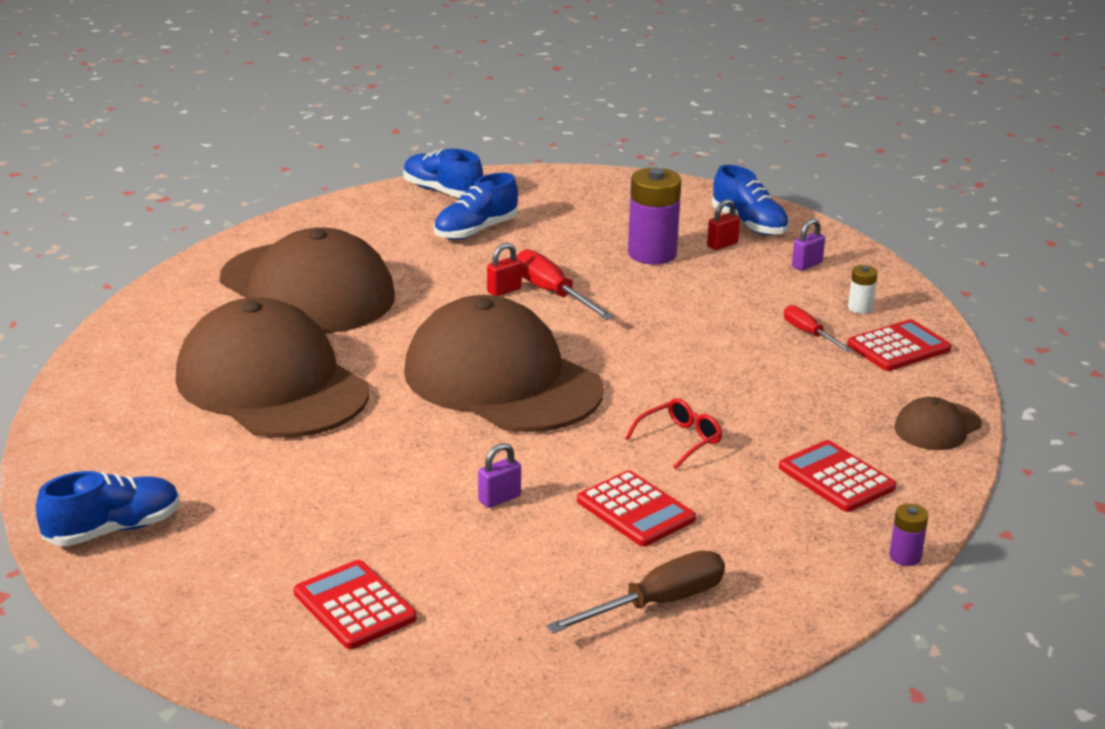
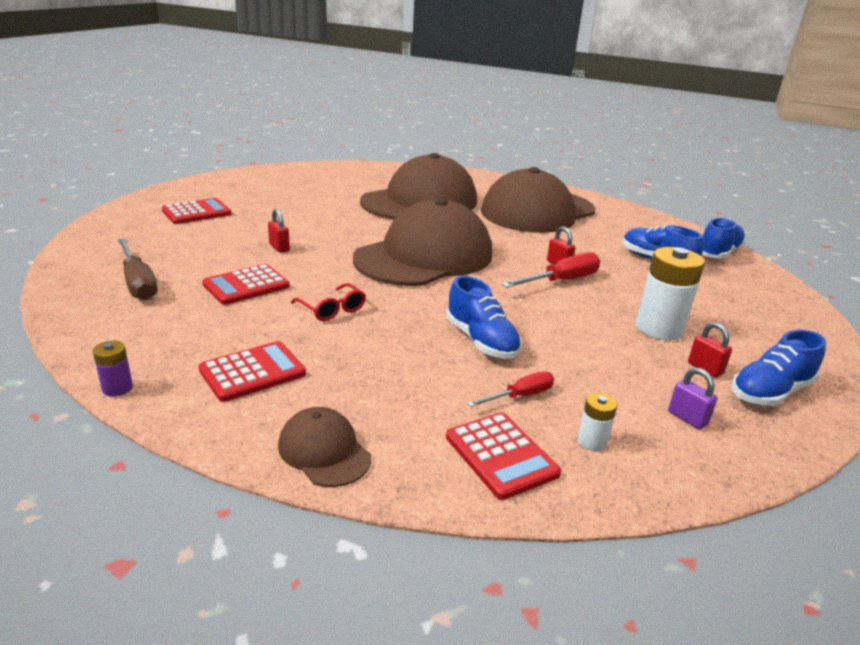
camera: 90 degrees right, 0 degrees up
blue shoe [36,471,180,546] -> blue shoe moved to [446,276,522,359]
purple padlock [478,443,521,508] -> red padlock [268,209,290,253]
purple battery [628,168,682,264] -> white battery [636,247,705,340]

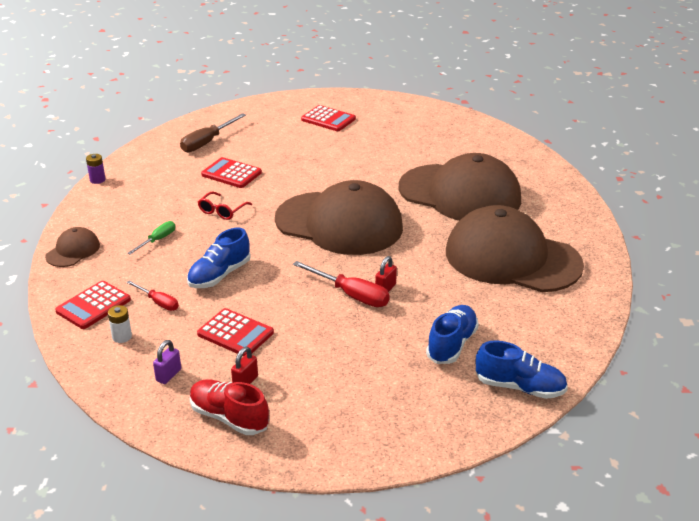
camera: 70 degrees right, 5 degrees up
red calculator [199,341,306,402] -> red calculator moved to [197,308,274,356]
red padlock [268,209,290,253] -> none
white battery [636,247,705,340] -> none
blue shoe [731,330,826,406] -> red shoe [190,379,269,435]
none -> green screwdriver [127,221,175,255]

